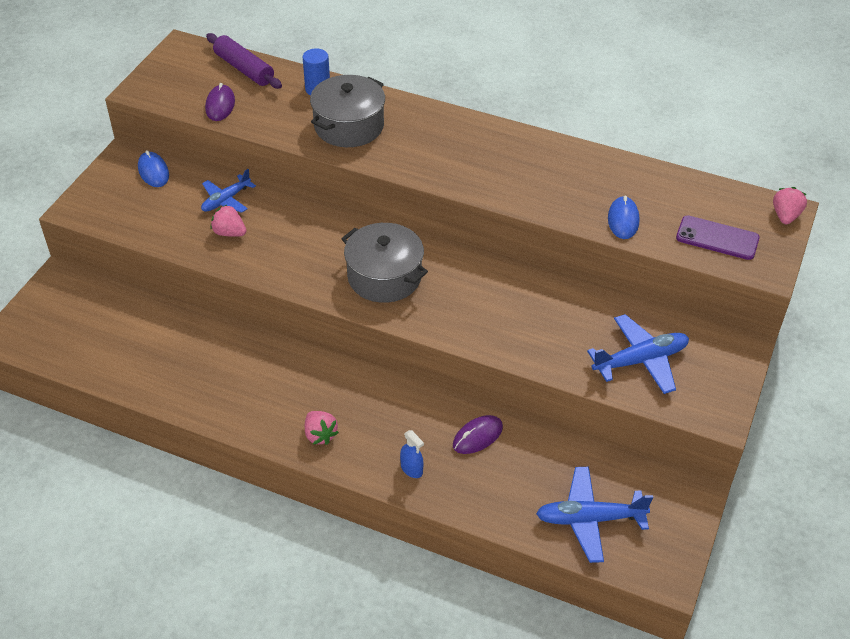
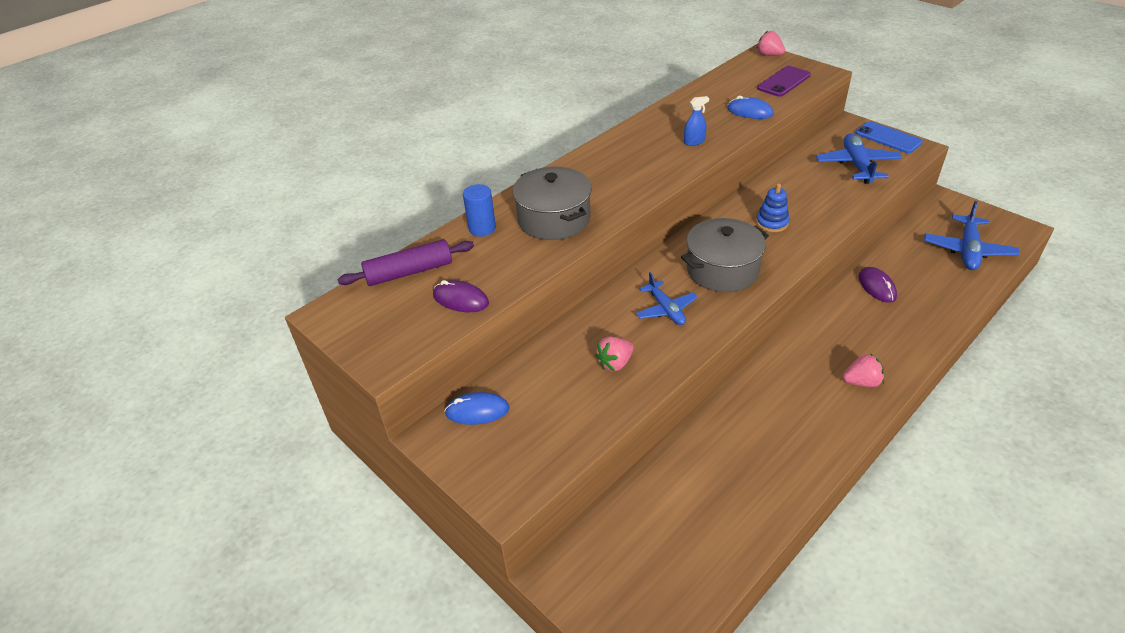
camera: 65 degrees left, 5 degrees down
blue plane [201,169,256,213] -> blue plane moved to [636,272,698,325]
blue spray bottle [400,430,424,478] -> blue spray bottle moved to [684,96,709,146]
none -> blue stacking toy [756,183,789,232]
none -> blue phone [855,121,923,153]

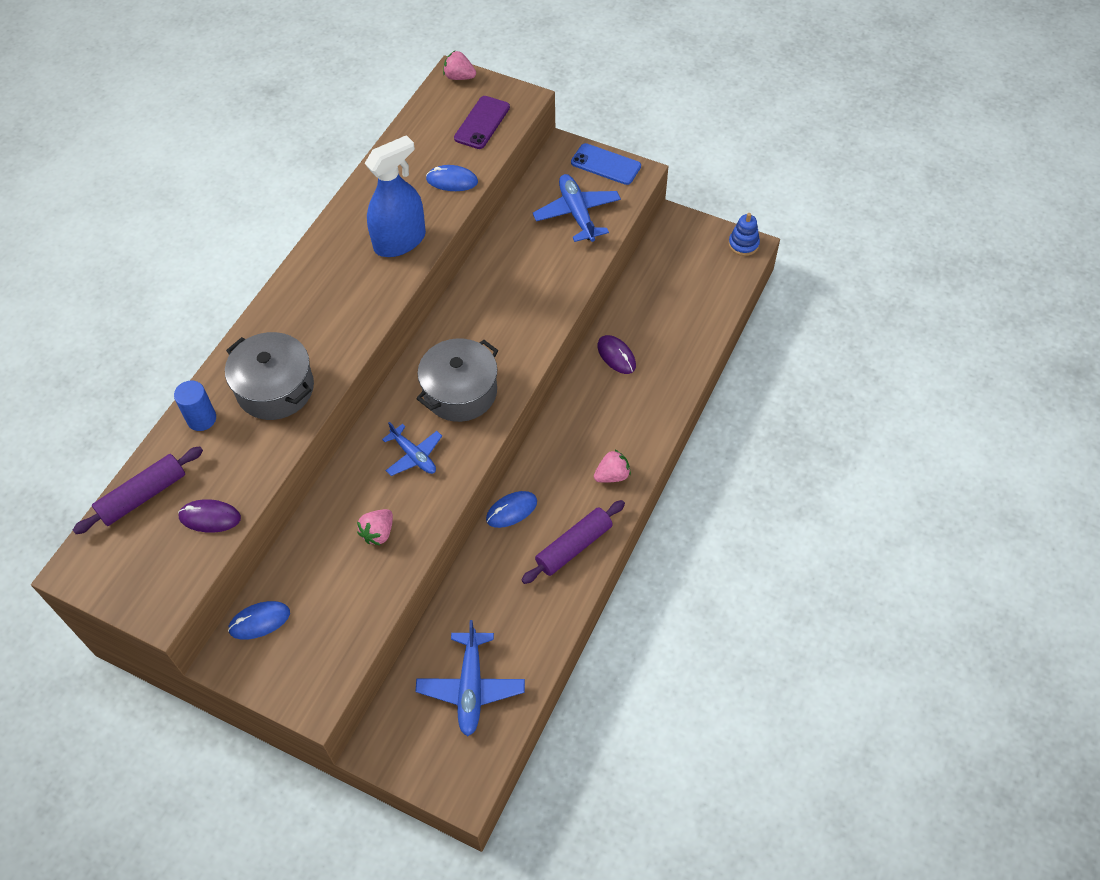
camera: 20 degrees left, 15 degrees up
blue spray bottle [684,96,709,146] -> blue spray bottle [365,135,426,257], size x2.35
blue stacking toy [756,183,789,232] -> blue stacking toy moved to [729,213,760,256]
blue plane [924,201,1020,270] -> blue plane moved to [415,620,525,736]
none -> blue mouse [486,491,537,528]
none -> purple rolling pin [521,500,625,584]

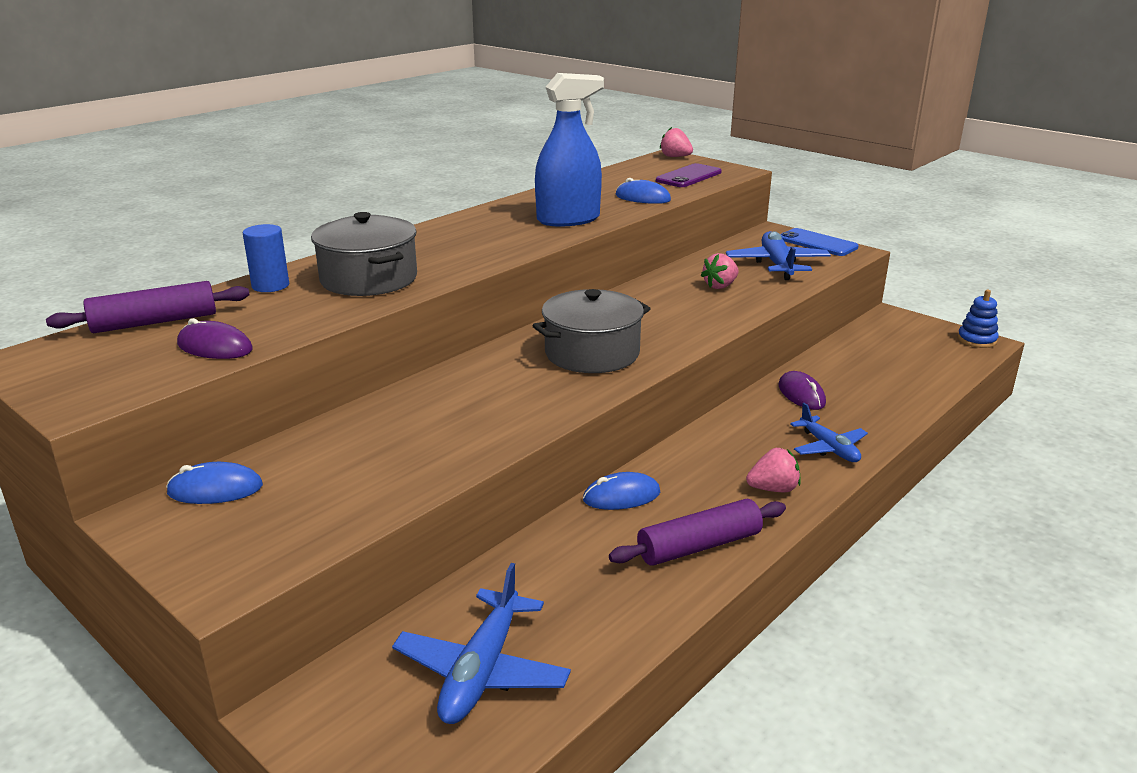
camera: 15 degrees right, 30 degrees down
pink strawberry [357,509,393,546] -> pink strawberry moved to [701,253,739,289]
blue plane [382,422,442,476] -> blue plane moved to [790,403,868,462]

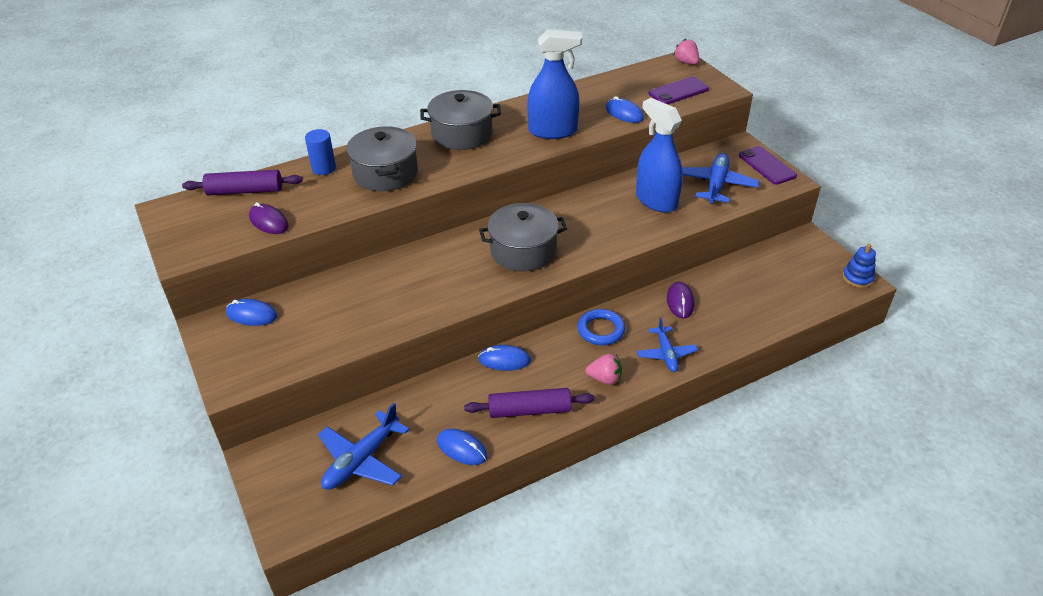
camera: 20 degrees right, 15 degrees up
pink strawberry [701,253,739,289] -> blue spray bottle [636,98,683,213]
blue phone [780,228,858,256] -> purple phone [739,146,797,185]
none -> grey pot [420,90,501,150]
none -> blue mouse [437,429,487,465]
none -> blue ring [577,309,625,345]

